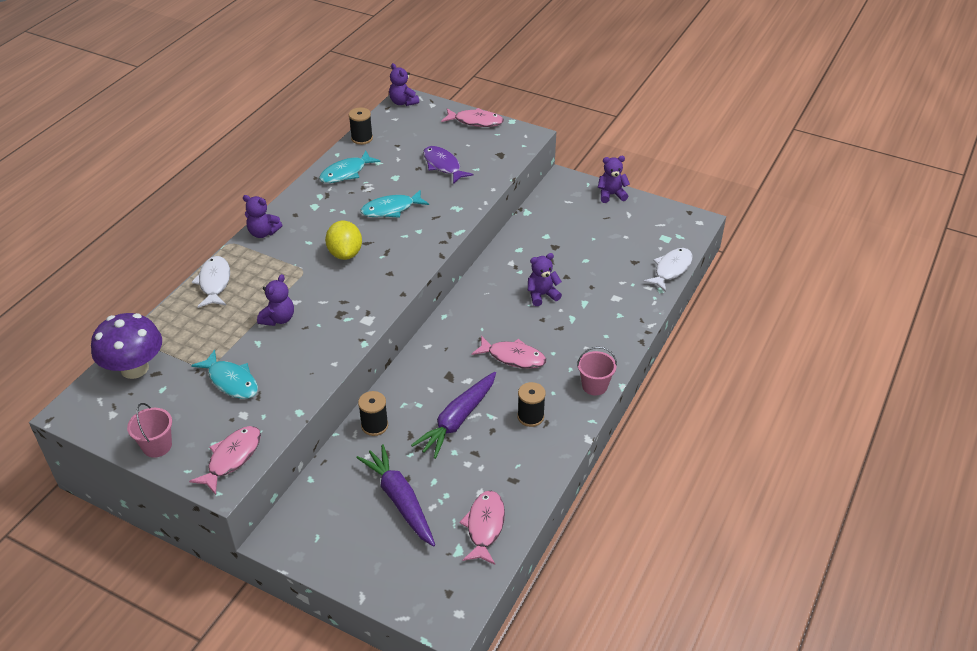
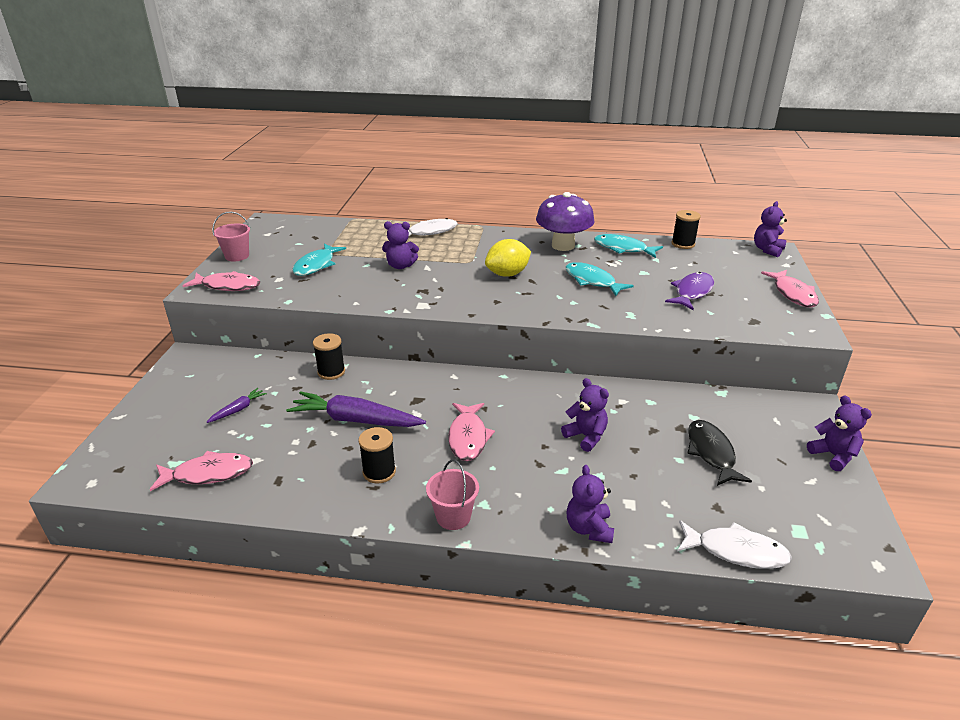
camera: 70 degrees right, 10 degrees down
purple mushroom [91,313,162,379] -> purple mushroom moved to [536,192,594,251]
purple teddy bear [243,195,282,238] -> purple teddy bear moved to [567,465,614,543]
purple carrot [356,445,435,547] -> purple carrot [207,388,267,423], size x0.47
none -> black fish [687,420,752,486]

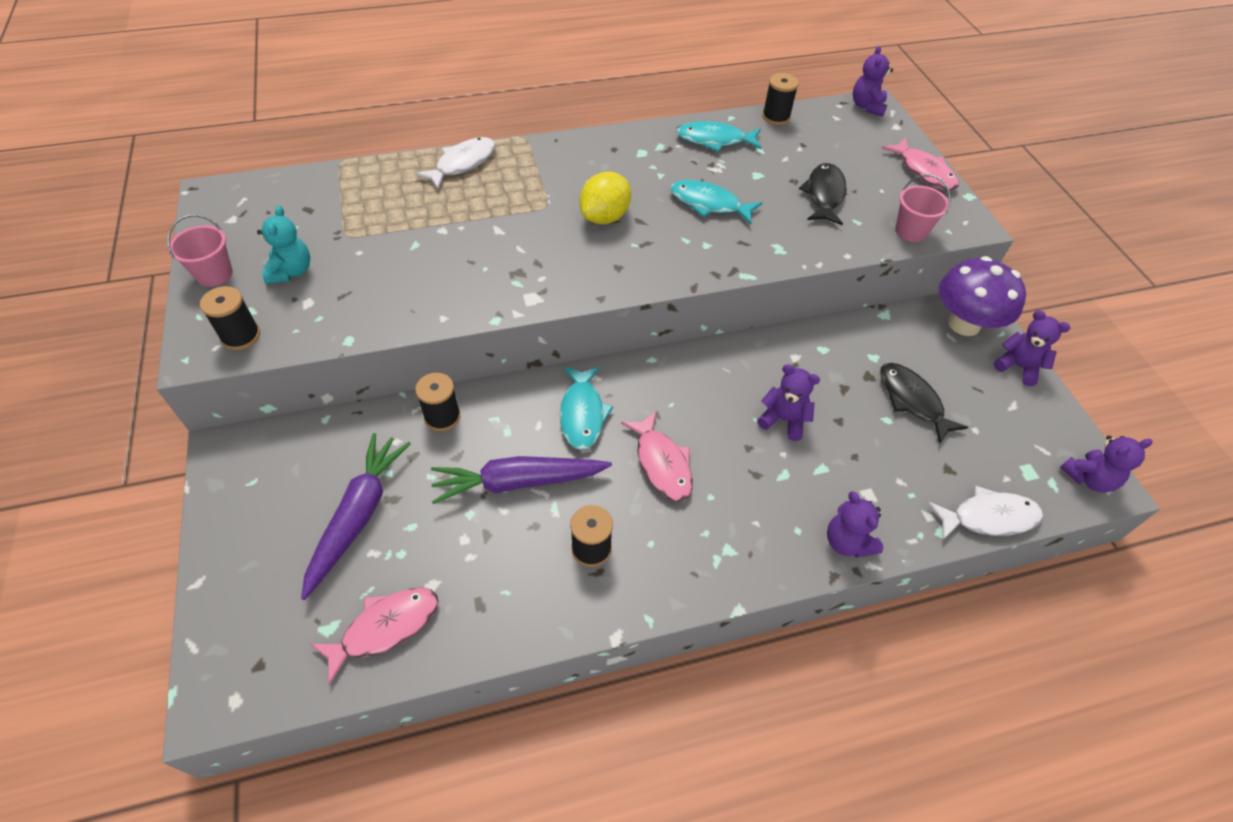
camera: 25 degrees left, 20 degrees up
pink fish [183,271,261,291] -> black spool [200,286,260,350]
purple carrot [207,388,267,423] -> purple carrot [301,433,411,600], size x2.11
turquoise fish [292,243,346,276] -> turquoise fish moved to [560,367,613,450]
purple teddy bear [382,221,419,269] -> purple teddy bear moved to [1060,435,1152,493]
pink bucket [426,460,479,530] -> pink bucket moved to [895,174,951,242]
purple mushroom [536,192,594,251] -> purple mushroom moved to [939,256,1026,336]
purple fish [665,272,714,310] -> black fish [799,163,847,225]
none -> turquoise teddy bear [257,206,310,284]

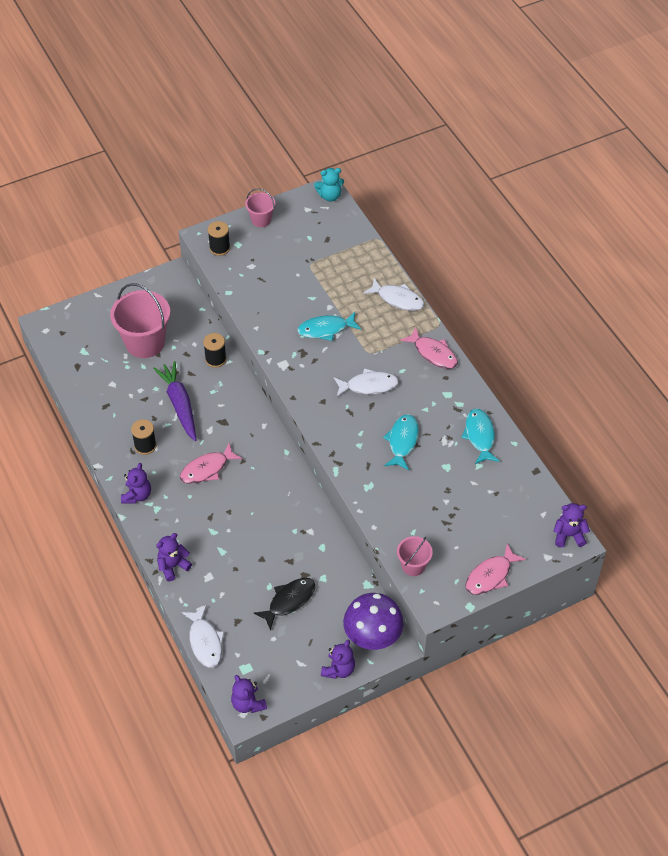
camera: 80 degrees right, 0 degrees up
turquoise teddy bear [257,206,310,284] -> turquoise teddy bear moved to [314,168,344,202]
purple carrot [301,433,411,600] -> pink bucket [110,283,170,358]
pink fish [311,587,438,686] -> pink fish moved to [400,327,458,369]
turquoise fish [560,367,613,450] -> turquoise fish moved to [297,312,361,341]
yellow lemon [579,172,631,224] -> white fish [334,369,399,397]
purple teddy bear [757,364,820,441] -> purple teddy bear moved to [121,463,151,504]
black spool [762,73,799,125] -> none
black fish [799,163,847,225] -> none

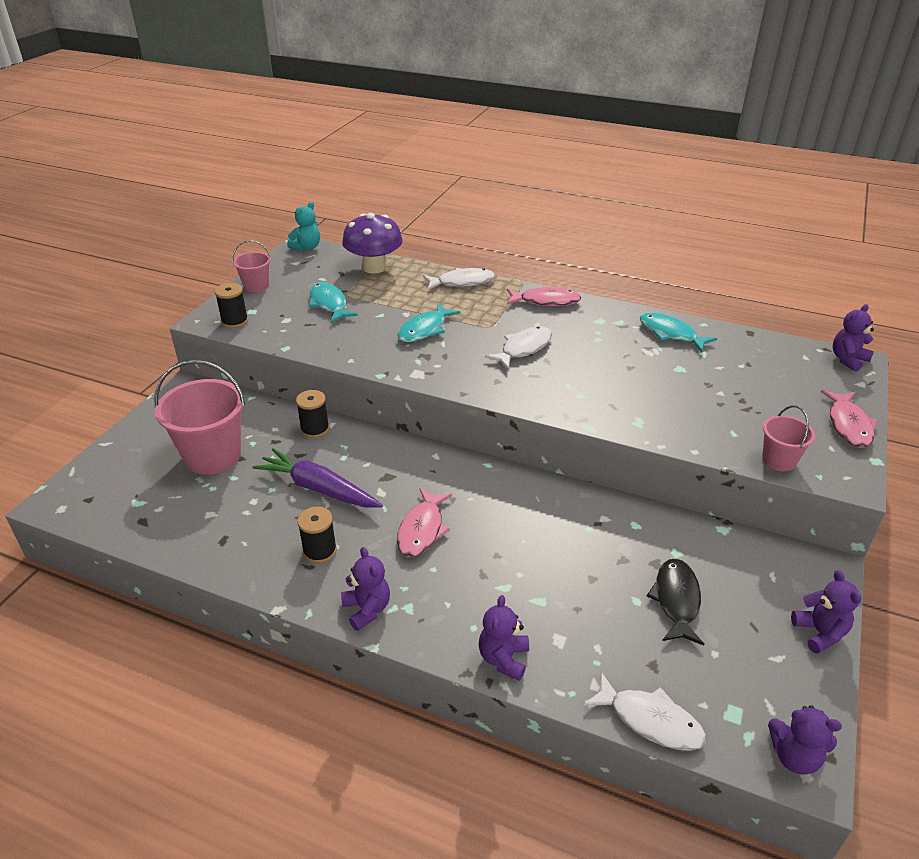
camera: 40 degrees left, 15 degrees down
purple mushroom [343,593,404,650] -> purple mushroom moved to [342,213,403,274]
turquoise fish [383,414,419,470] -> turquoise fish moved to [309,282,358,322]

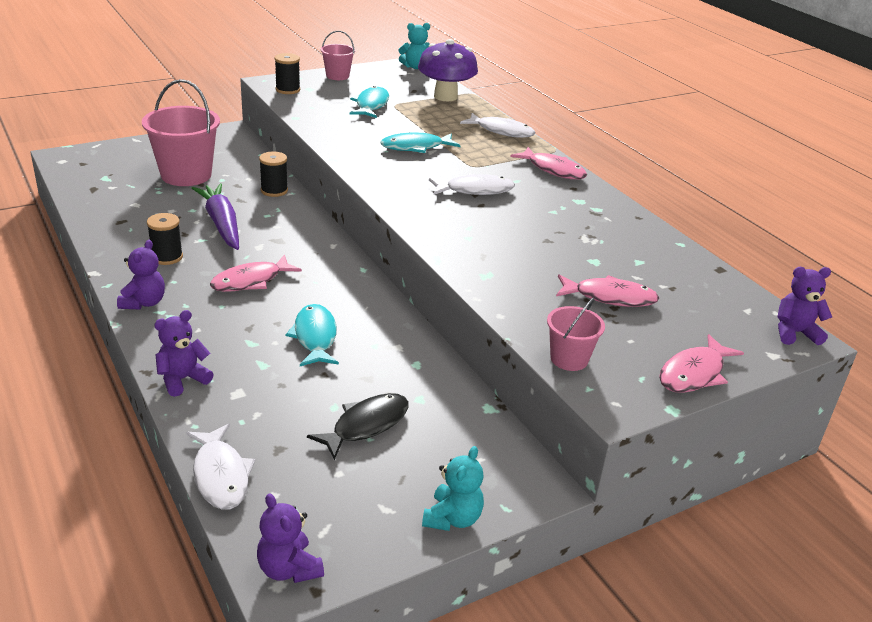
camera: 35 degrees right, 5 degrees down
turquoise fish [639,313,717,352] -> turquoise fish moved to [285,304,339,366]
purple teddy bear [791,570,861,654] -> turquoise teddy bear [422,446,484,531]
none -> pink fish [556,274,659,307]

